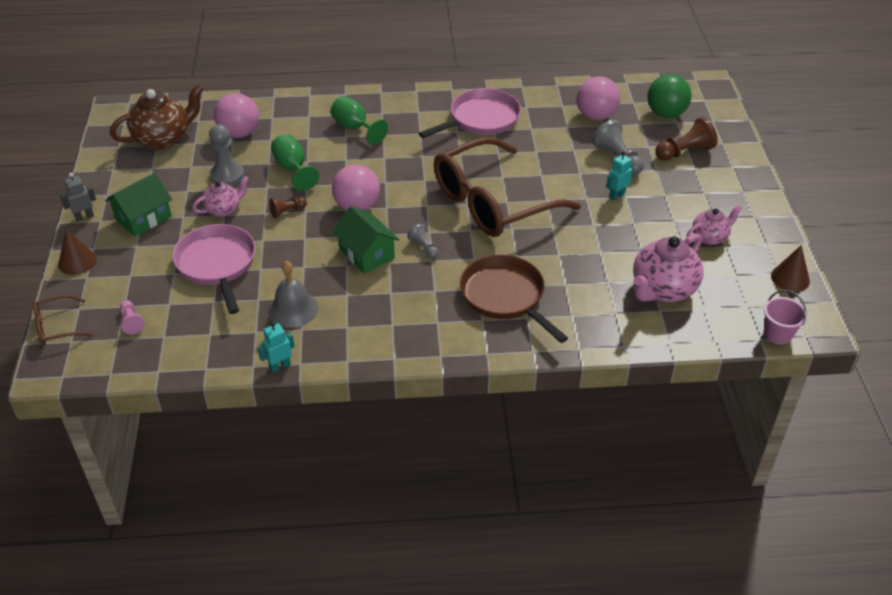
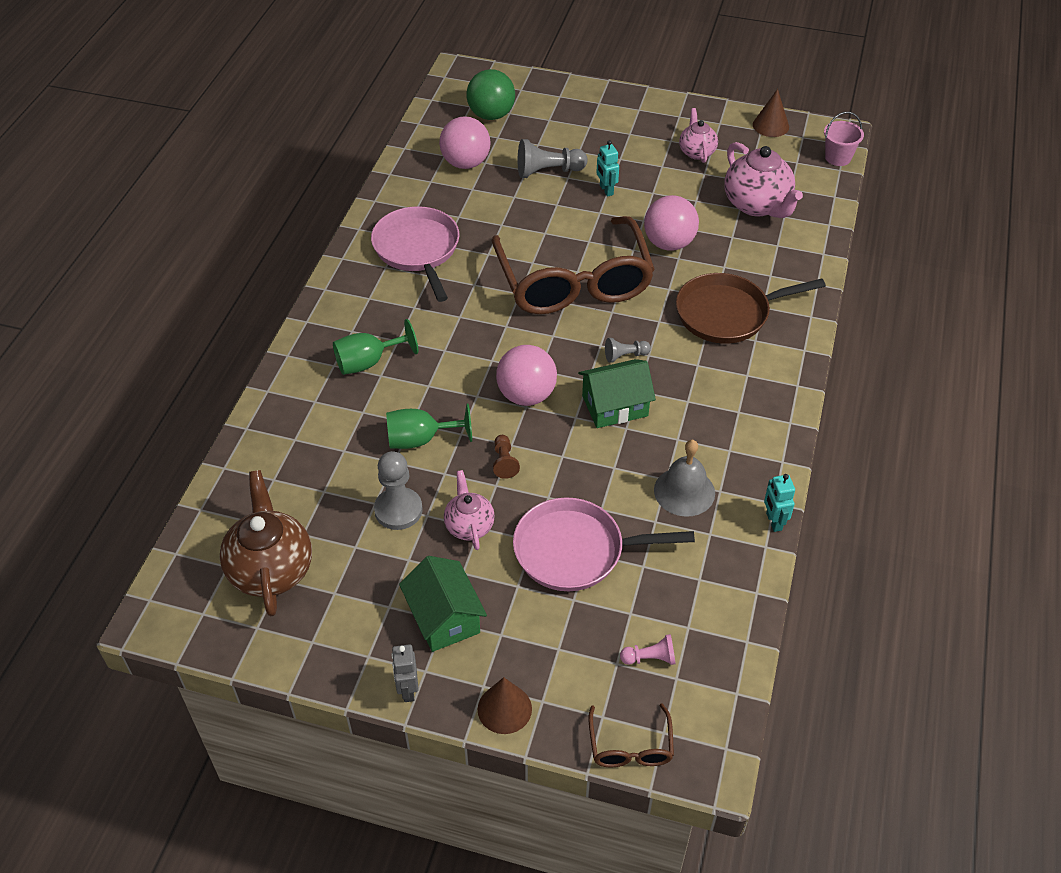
camera: 70 degrees left, 5 degrees up
pink ball [214,93,259,138] -> pink ball moved to [644,195,699,251]
brown pawn [655,117,718,161] -> none

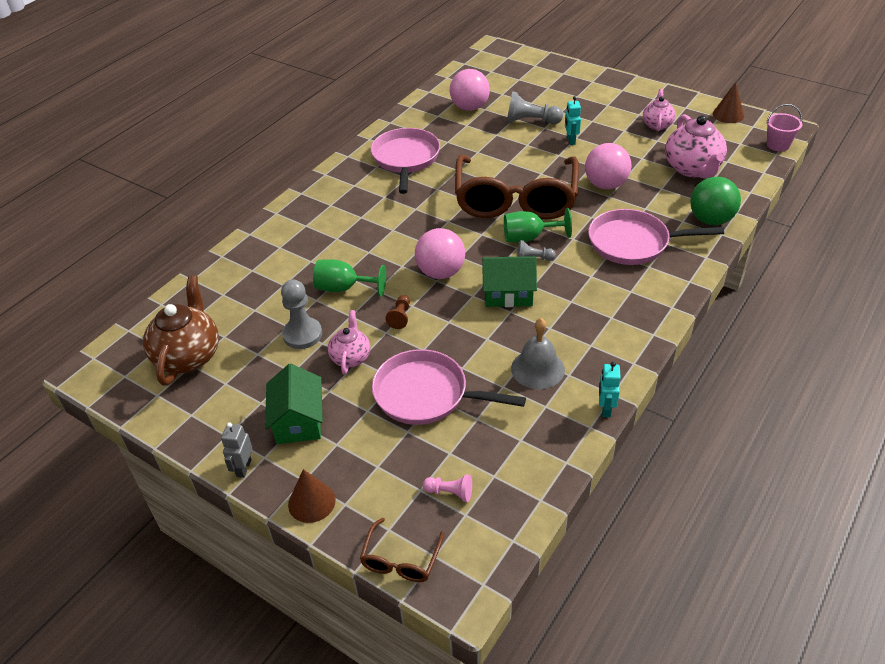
camera: 20 degrees right, 5 degrees down
green goblet [333,319,418,375] -> green goblet moved to [504,208,572,243]
green ball [466,69,515,120] -> green ball moved to [690,177,741,225]
brown pan [676,273,826,344] -> pink pan [588,209,724,265]

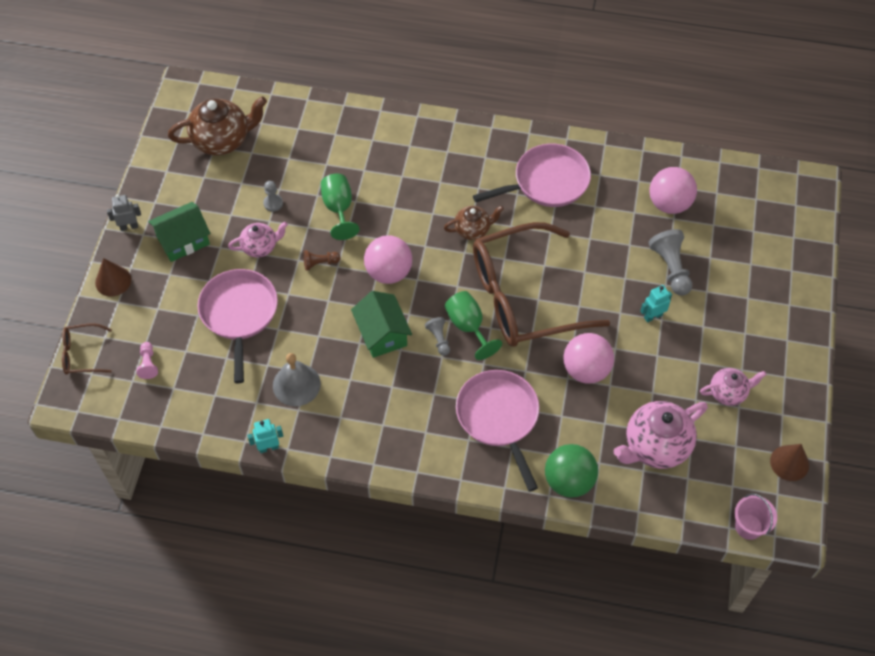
camera: 65 degrees right, 15 degrees up
grey pawn [281,280,322,349] -> grey pawn [263,181,283,212], size x0.57
none -> brown teapot [444,206,504,240]

